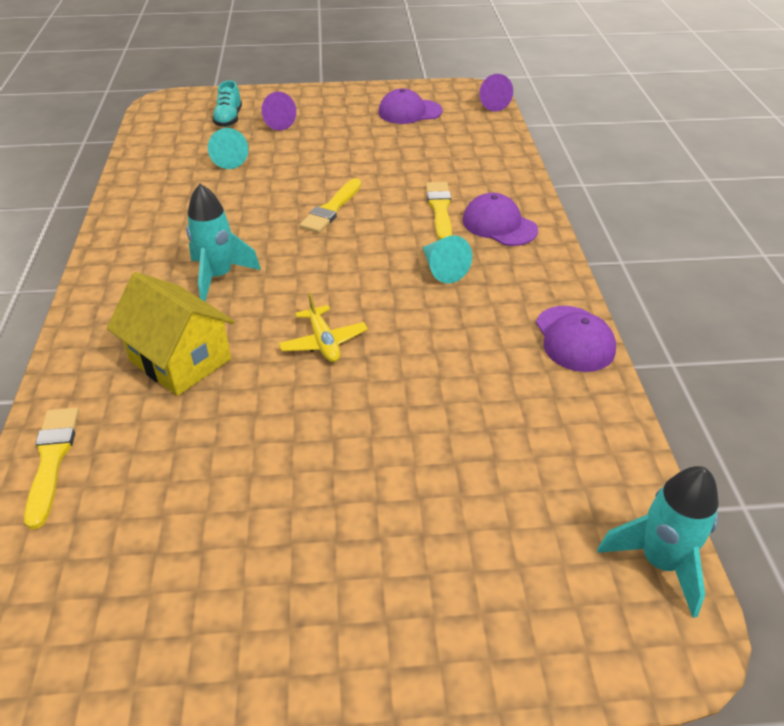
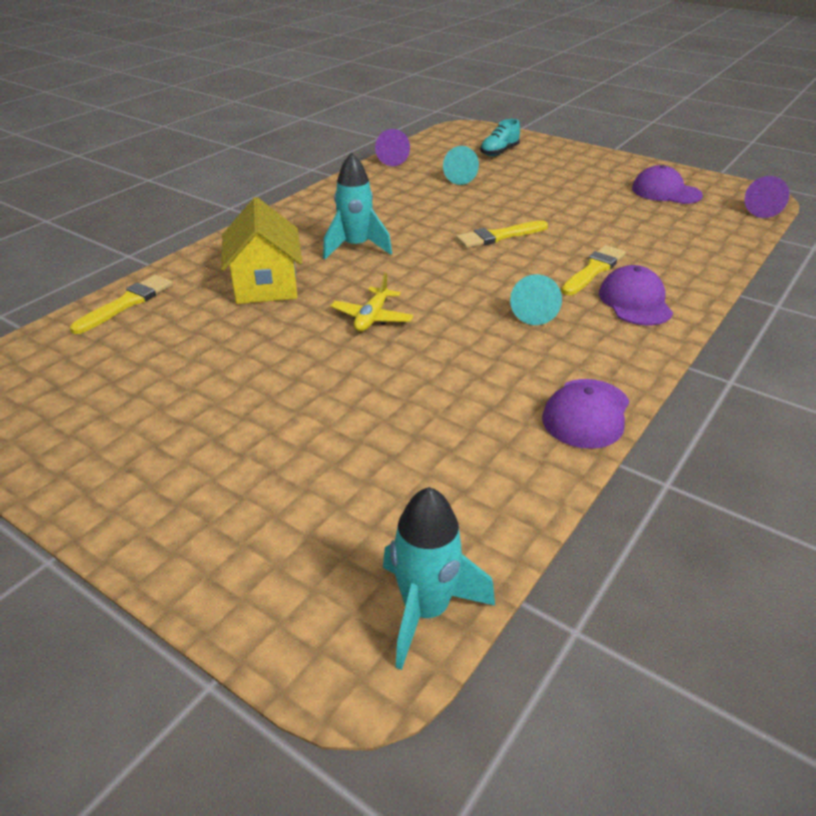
camera: 40 degrees right, 5 degrees down
purple cone [262,92,296,131] -> purple cone moved to [375,129,410,166]

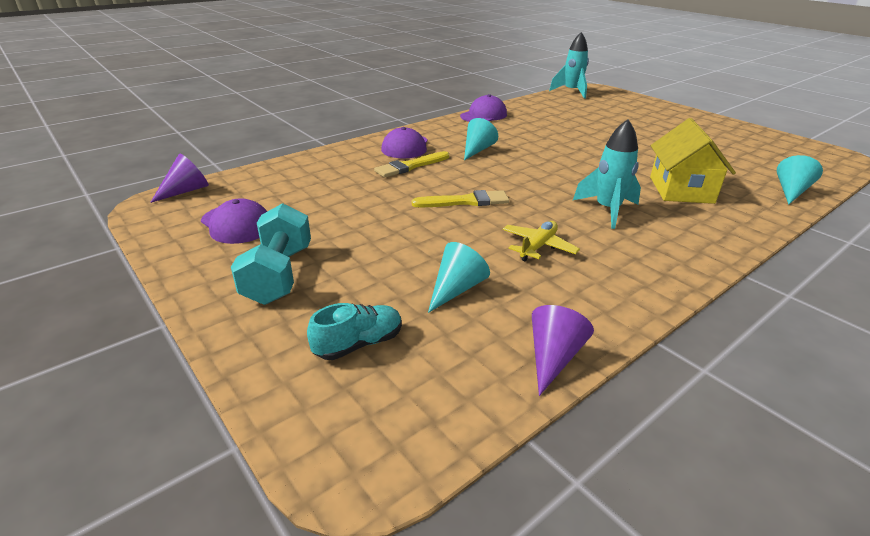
camera: 165 degrees left, 5 degrees down
yellow brush [70,275,173,334] -> turquoise cone [777,155,823,205]
yellow plane [330,273,414,332] -> yellow plane moved to [502,221,580,261]
none -> turquoise dumbbell [231,203,311,305]

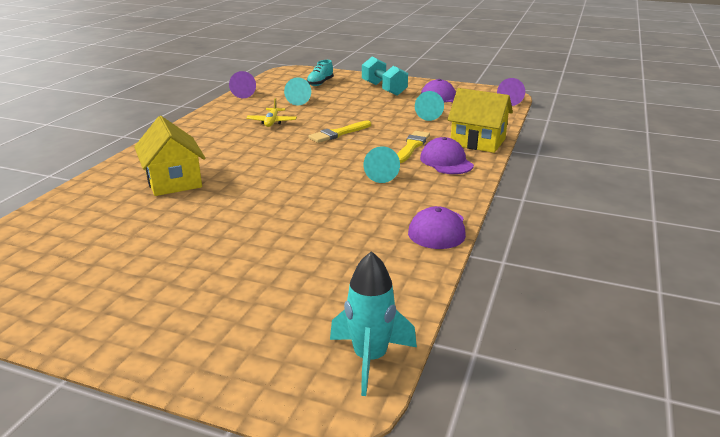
camera: 150 degrees right, 5 degrees down
turquoise rocket [573,119,641,229] -> none
turquoise cone [777,155,823,205] -> turquoise cone moved to [415,91,444,121]
none -> yellow house [447,88,513,153]

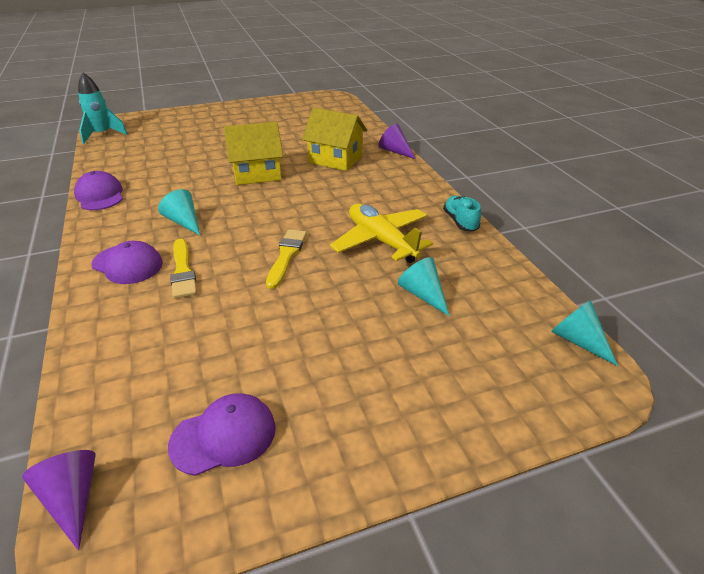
camera: 140 degrees right, 10 degrees up
purple cone [229,71,256,98] -> purple cone moved to [379,124,416,159]
yellow plane [246,98,297,127] -> yellow plane [330,203,433,263], size x1.74
turquoise shoe [307,60,334,86] -> turquoise shoe moved to [443,196,481,232]
turquoise dumbbell [362,57,408,96] -> none
turquoise cone [415,91,444,121] -> turquoise cone moved to [551,300,618,366]
yellow house [447,88,513,153] -> yellow house moved to [224,122,283,185]

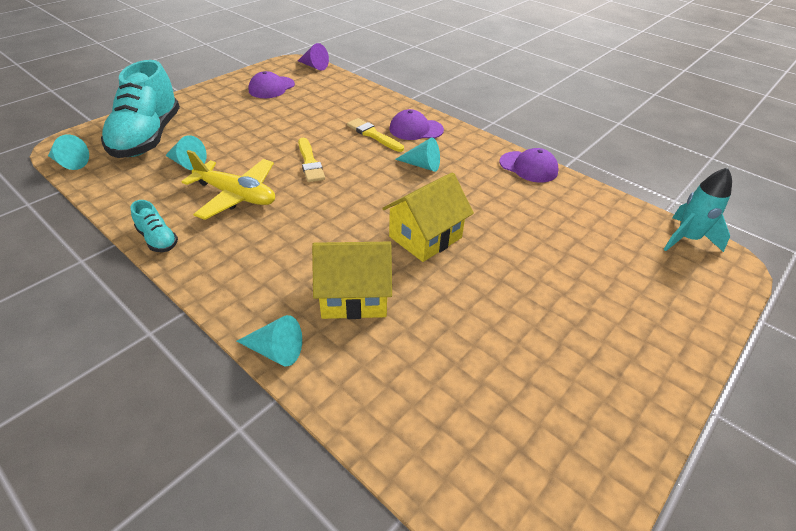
camera: 150 degrees right, 5 degrees up
purple cone [379,124,416,159] -> turquoise cone [236,315,302,366]
none -> turquoise shoe [101,60,180,158]

